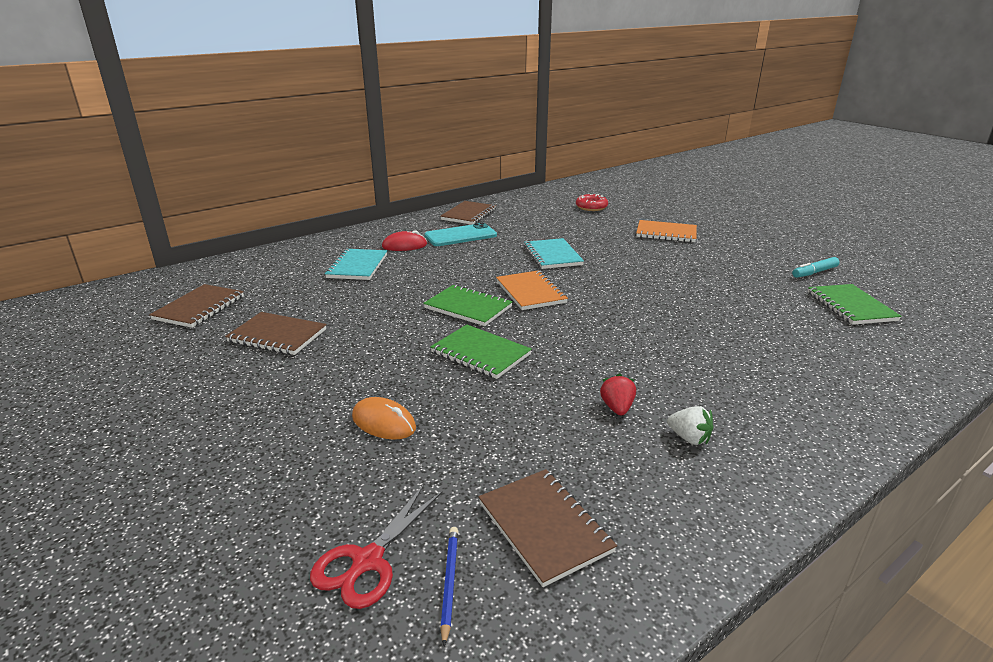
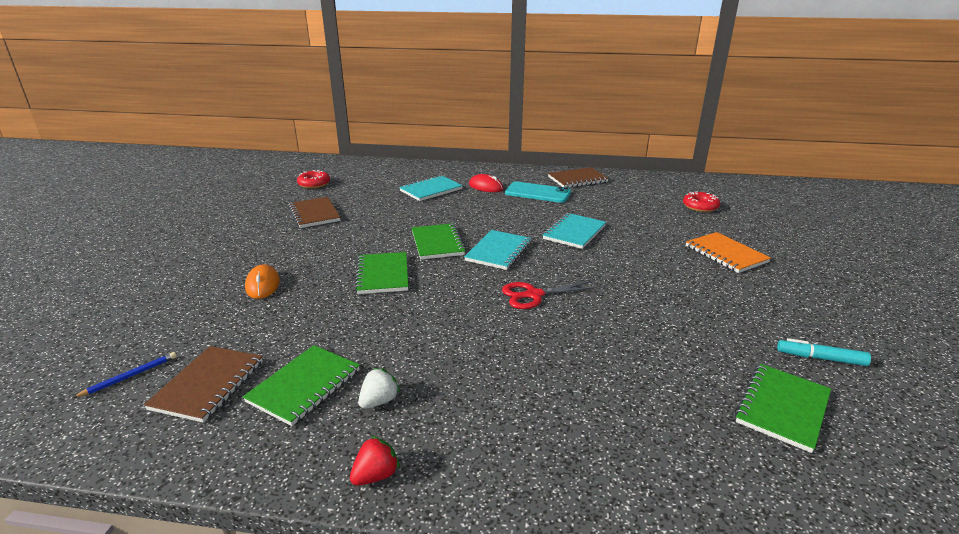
camera: 45 degrees right, 0 degrees up
brown notebook [149,284,244,328] -> red donut [297,170,330,188]
red scissors [310,485,442,609] -> red scissors moved to [502,281,598,309]
orange notebook [496,270,568,310] -> turquoise notebook [464,230,531,270]
red strawberry [600,373,636,415] -> red strawberry moved to [350,435,400,486]
white strawberry [667,406,713,445] -> white strawberry turned 135 degrees counterclockwise [358,368,400,409]
none -> green notebook [243,345,360,426]

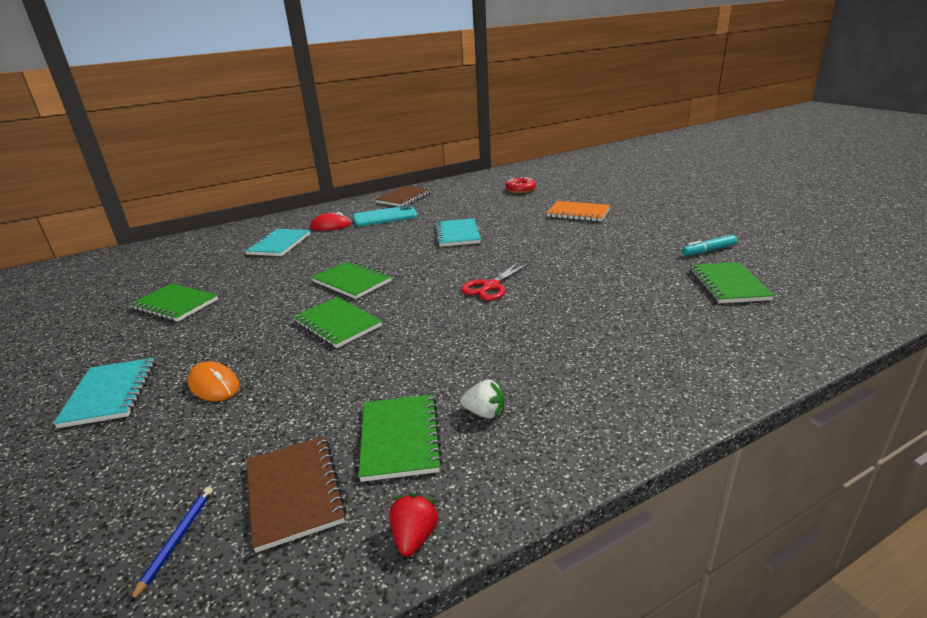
camera: 35 degrees left, 0 degrees up
brown notebook [288,197,341,228] -> green notebook [129,283,218,322]
red donut [297,170,330,188] -> none
red strawberry [350,435,400,486] -> red strawberry moved to [389,493,439,556]
white strawberry [358,368,400,409] -> white strawberry turned 105 degrees clockwise [460,380,504,419]
turquoise notebook [464,230,531,270] -> turquoise notebook moved to [53,358,155,428]

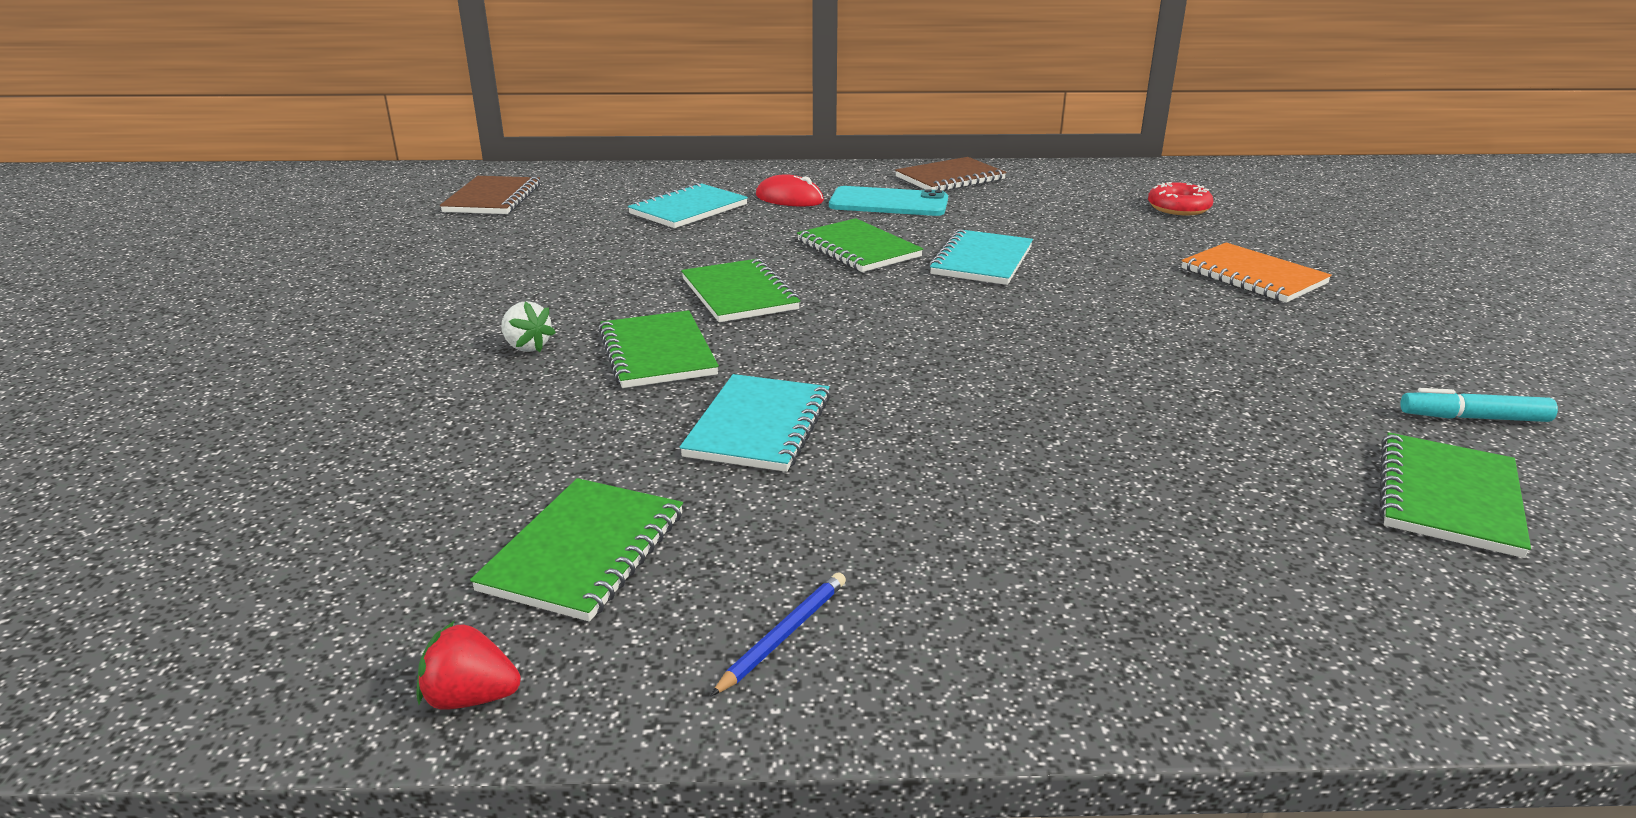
camera: 25 degrees right, 0 degrees up
turquoise notebook [53,358,155,428] -> turquoise notebook moved to [680,374,830,472]
green notebook [129,283,218,322] -> green notebook moved to [797,218,923,272]
blue pencil [129,487,213,604] -> blue pencil moved to [711,572,846,696]
orange mouse [188,361,239,401] -> none
brown notebook [247,436,347,553] -> brown notebook moved to [440,176,540,214]
red strawberry [389,493,439,556] -> red strawberry turned 120 degrees counterclockwise [417,621,521,710]
white strawberry [460,380,504,419] -> white strawberry moved to [501,301,556,352]
red scissors [461,261,531,301] -> none

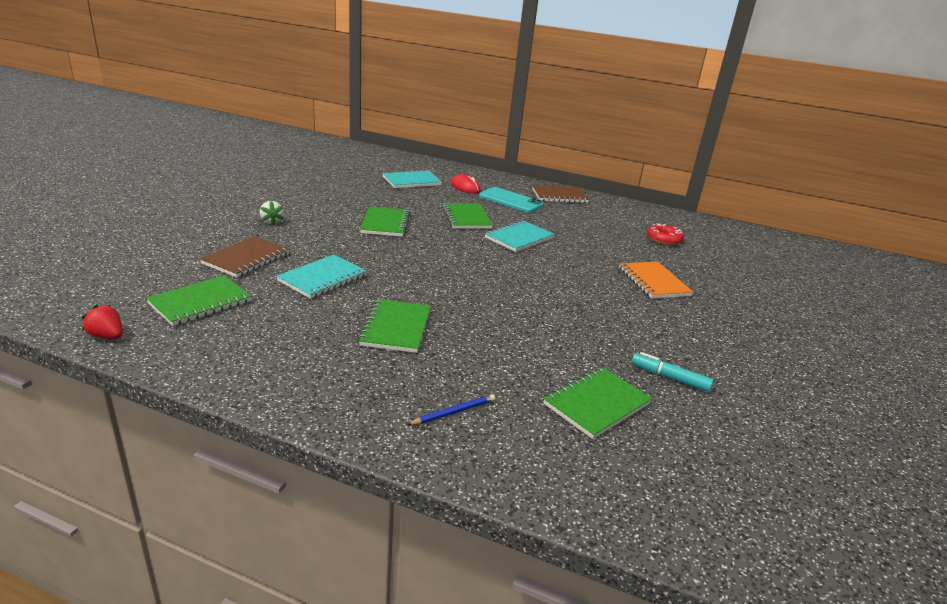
camera: 20 degrees right, 0 degrees up
brown notebook [440,176,540,214] -> brown notebook moved to [200,236,289,278]
green notebook [598,310,719,388] -> green notebook moved to [358,299,431,353]
blue pencil [711,572,846,696] -> blue pencil moved to [407,394,495,425]

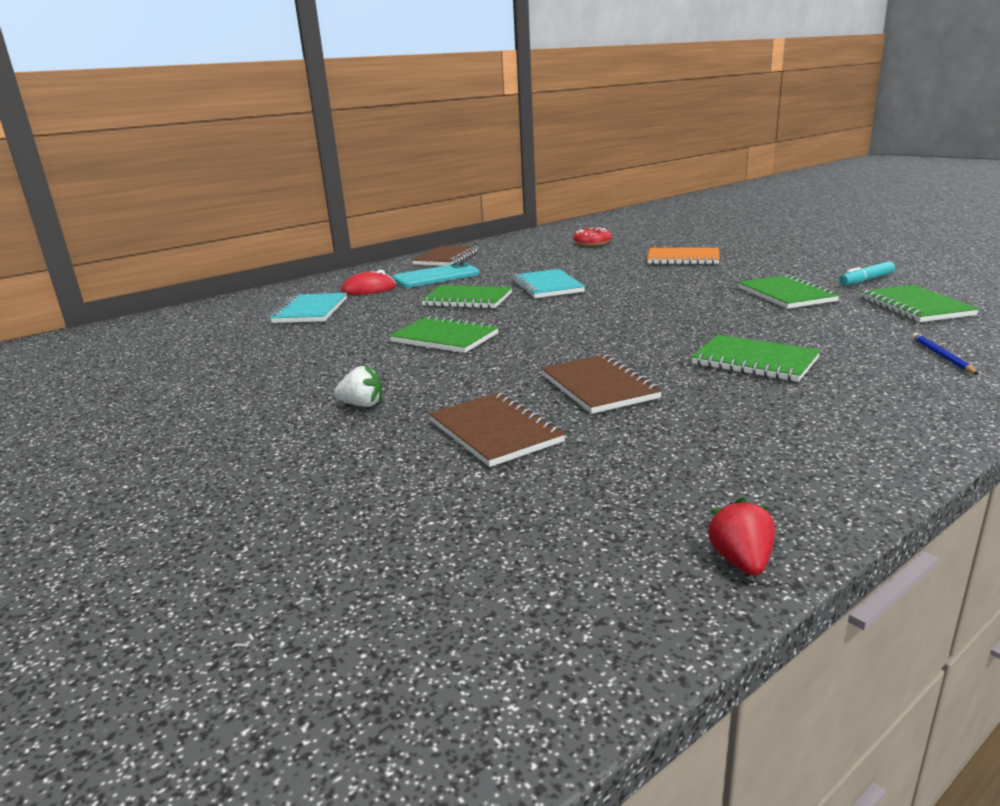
camera: 55 degrees left, 5 degrees down
red strawberry [82,304,123,339] -> red strawberry turned 120 degrees clockwise [707,497,775,576]
green notebook [146,275,252,326] -> green notebook moved to [738,274,840,309]
turquoise notebook [276,255,367,299] -> brown notebook [541,354,663,414]

